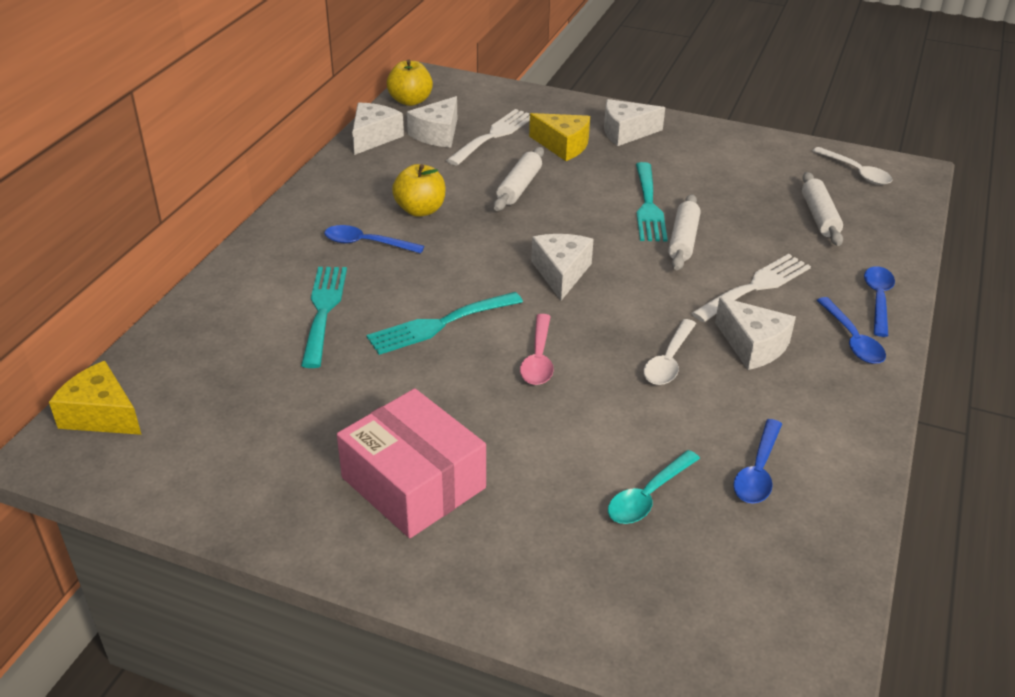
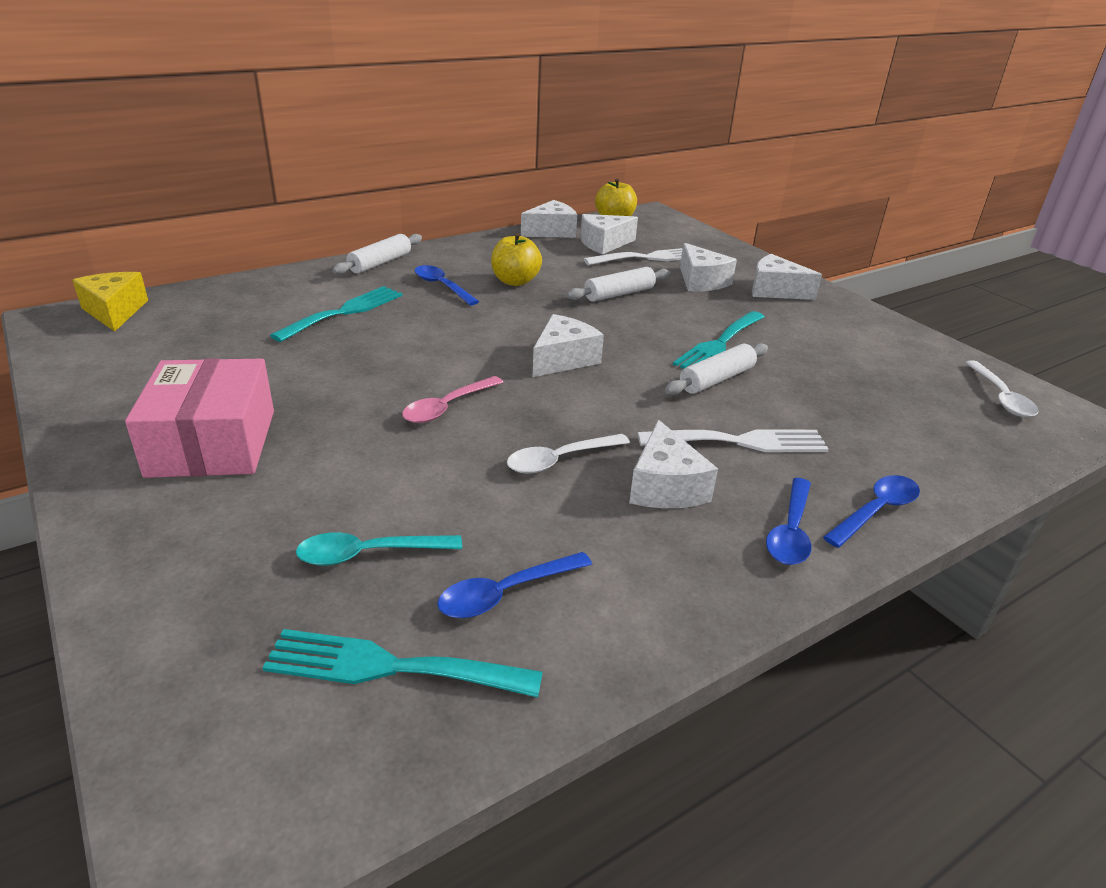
camera: 35 degrees right, 5 degrees down
turquoise fork [366,292,523,355] -> turquoise fork moved to [262,629,543,697]
yellow cheese [529,113,590,161] -> white cheese [680,243,737,292]
white rolling pin [802,172,843,246] -> white rolling pin moved to [333,234,422,274]

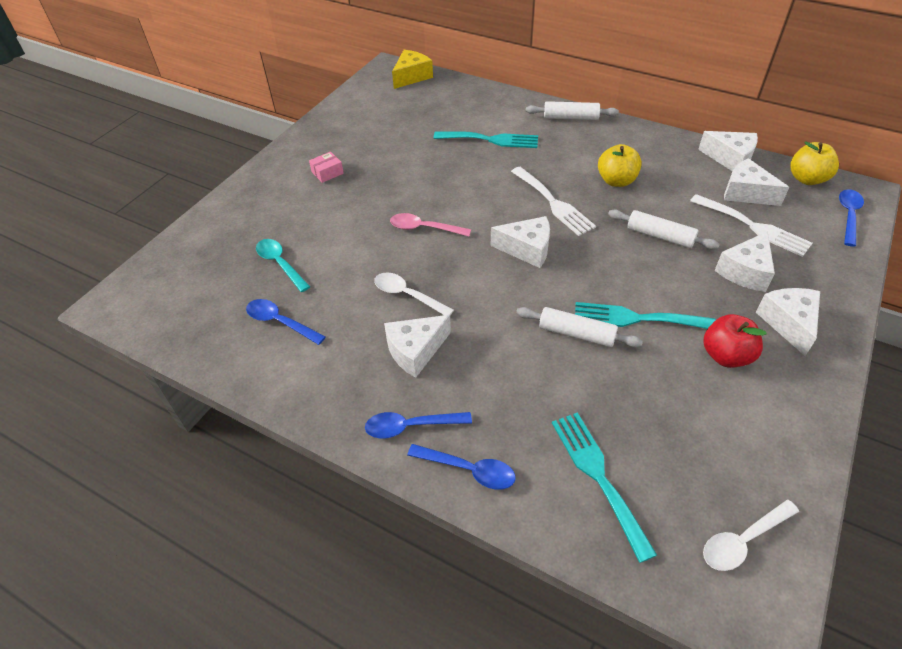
camera: 65 degrees right, 15 degrees up
pink box [125,358,274,478] -> pink box [309,152,344,183], size x0.40
turquoise fork [262,629,543,697] -> turquoise fork moved to [552,412,657,563]
blue spoon [415,265,479,305] -> blue spoon moved to [839,189,864,247]
white fork [638,429,829,452] -> white fork moved to [511,167,596,236]
none -> red apple [703,314,767,368]

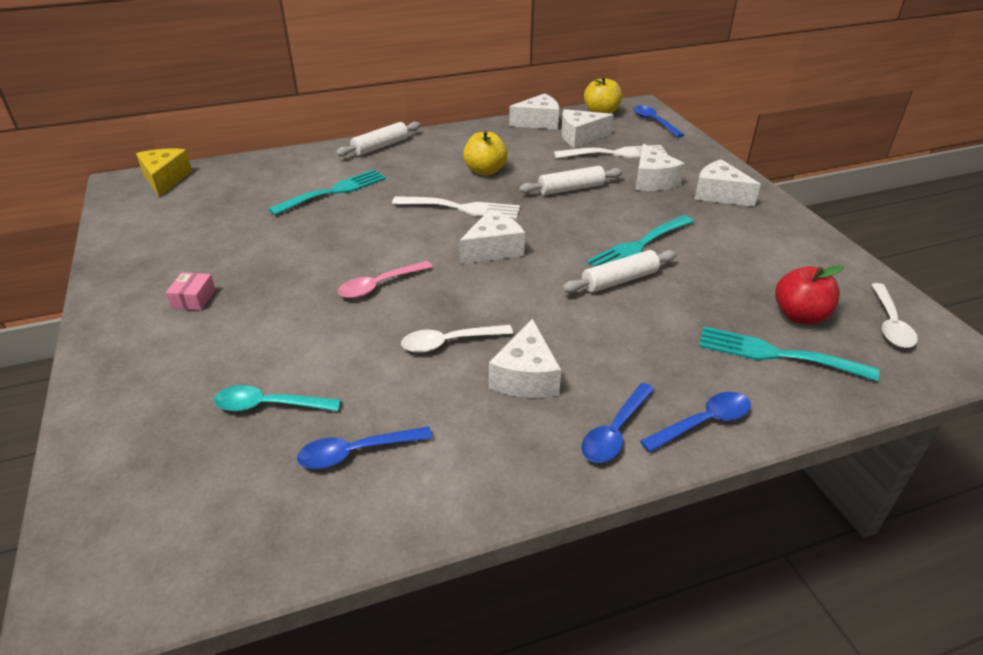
camera: 50 degrees left, 10 degrees down
red apple [703,314,767,368] -> red apple moved to [775,265,843,324]

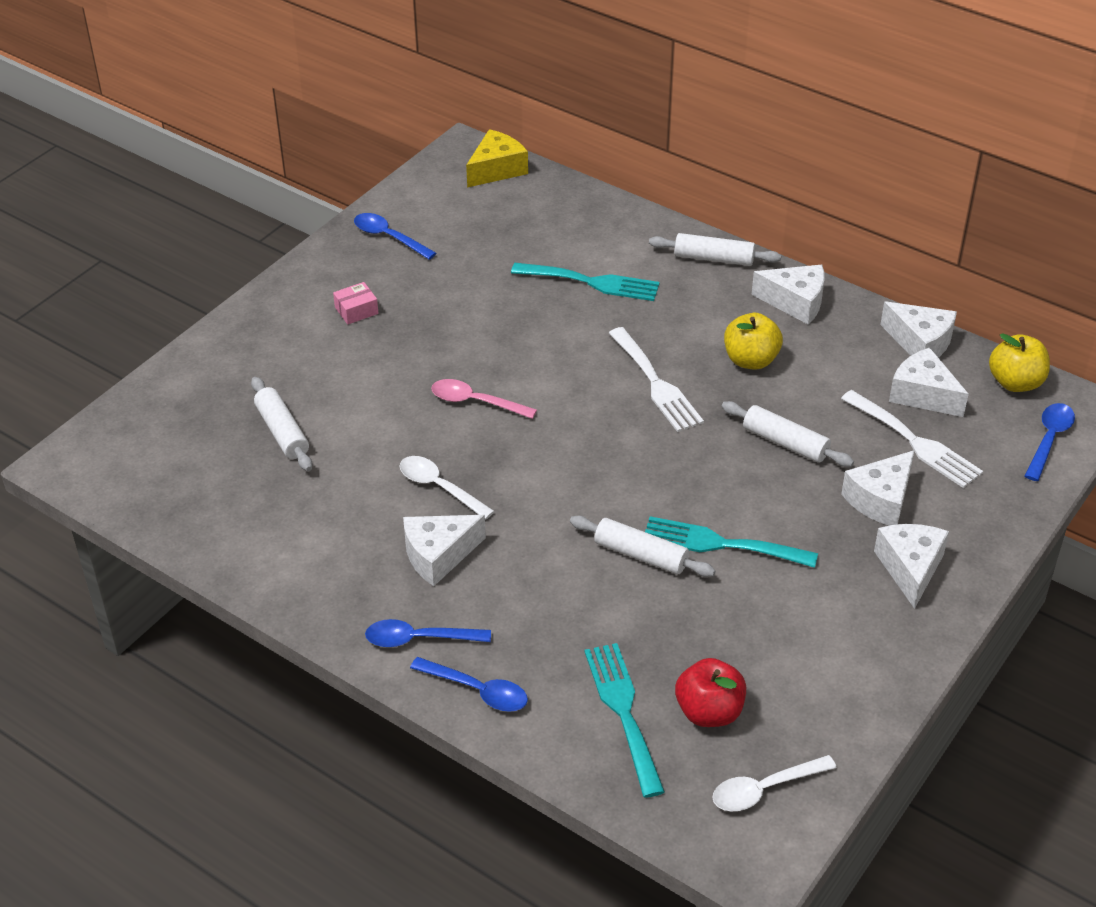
camera: 55 degrees right, 5 degrees up
turquoise spoon [214,385,341,412] -> white rolling pin [251,377,312,471]
blue spoon [297,427,433,469] -> blue spoon moved to [354,213,436,260]
white cheese [459,209,525,264] -> white cheese moved to [752,265,824,324]

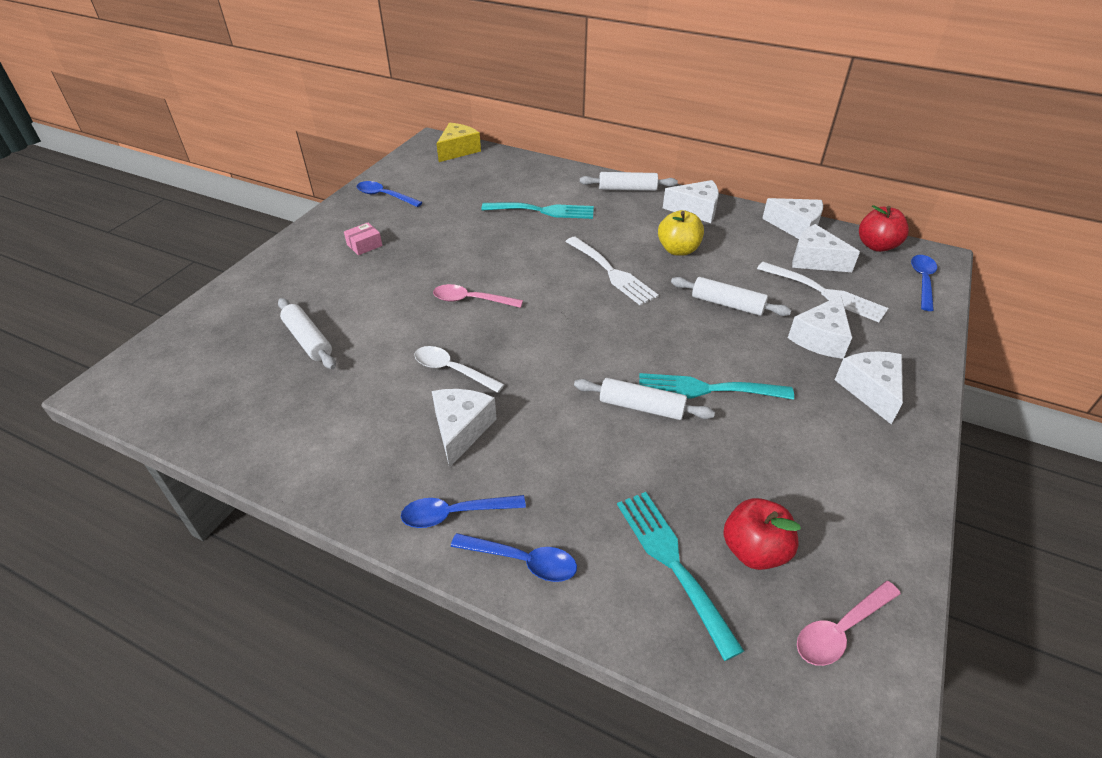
camera: 10 degrees left, 0 degrees up
white cheese [403,515,486,586] -> white cheese turned 135 degrees clockwise [432,389,497,468]
white spoon [712,755,836,811] -> pink spoon [797,581,901,666]
yellow apple [989,333,1050,392] -> red apple [859,205,909,252]

